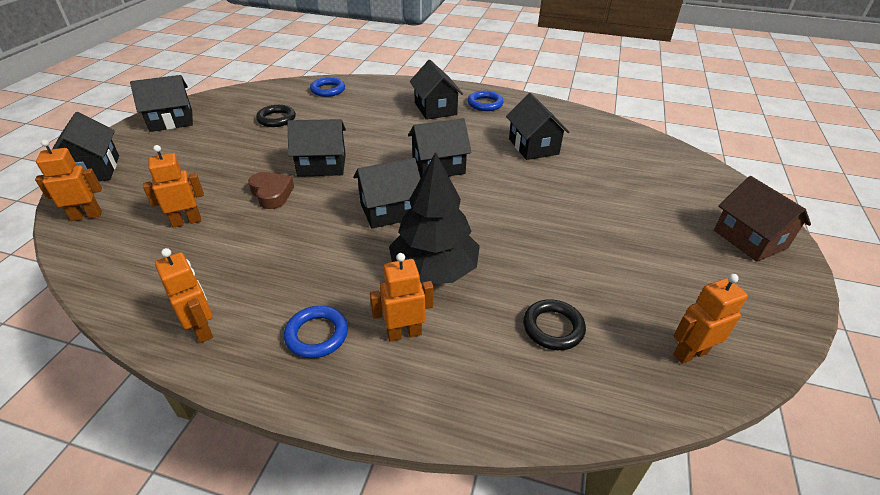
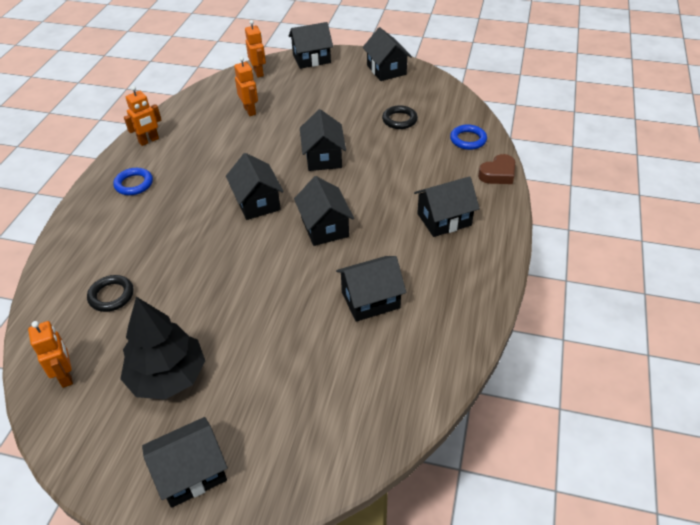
camera: 90 degrees right, 5 degrees up
brown heart [248,172,294,209] -> brown heart moved to [478,154,515,184]
orange robot [370,253,433,342] -> none
black tree [389,152,480,283] -> black tree moved to [120,297,205,400]
blue ring [468,91,504,111] -> none
brown house [714,176,811,262] -> black house [142,417,228,508]

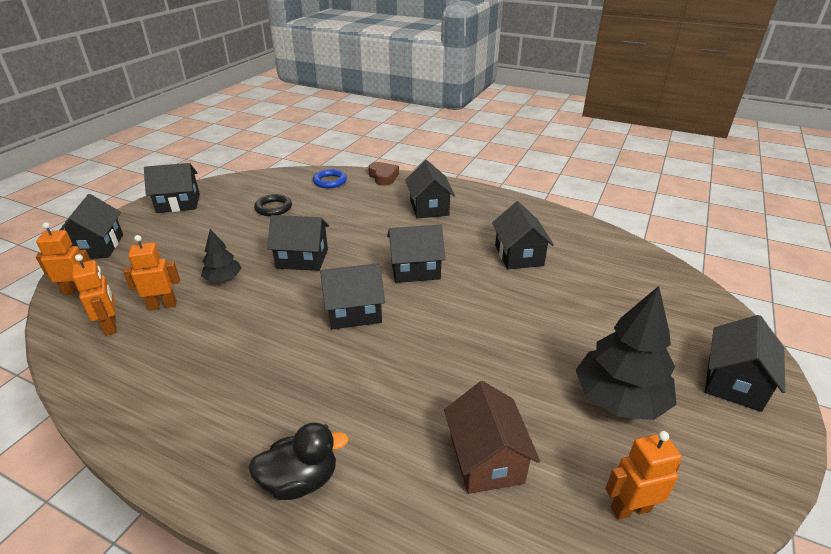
camera: 80 degrees left, 10 degrees down
black ring [87,275,134,312] -> brown house [444,381,540,494]
blue ring [113,168,153,195] -> none
orange robot [124,86,162,146] -> orange robot moved to [72,254,116,336]
black house [142,417,228,508] -> black house turned 45 degrees clockwise [705,315,785,412]
none -> black tree [201,229,242,282]
none -> black duck [248,422,349,500]

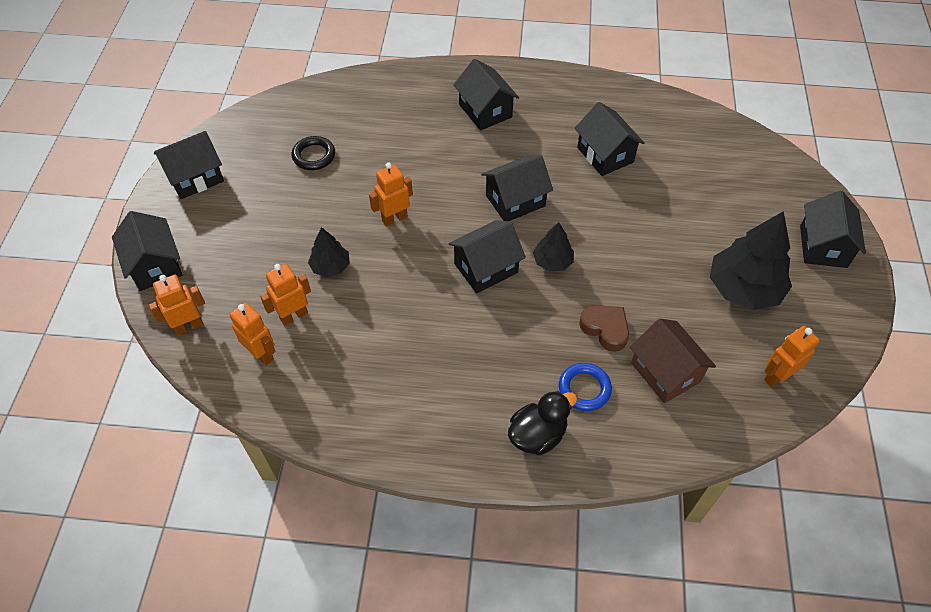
camera: 20 degrees left, 20 degrees up
black house [267,215,329,271] -> orange robot [369,162,413,227]
blue ring [313,169,347,188] -> blue ring moved to [559,363,612,411]
brown heart [368,162,399,186] -> brown heart moved to [579,305,629,352]
none -> black tree [533,222,574,271]

